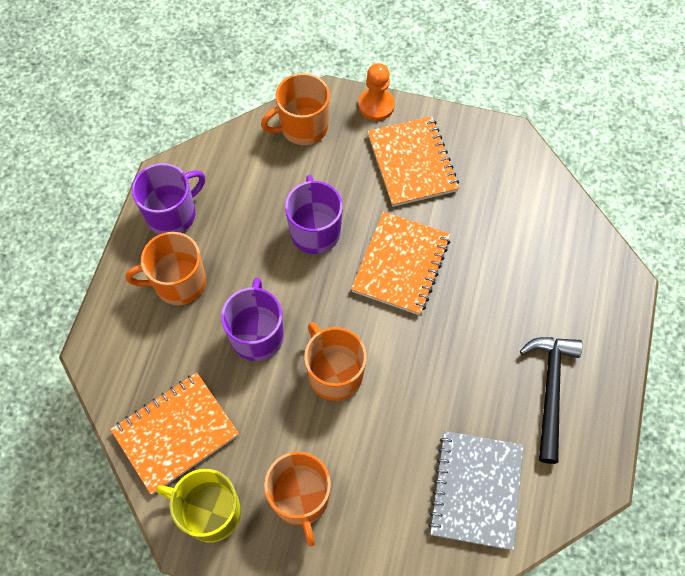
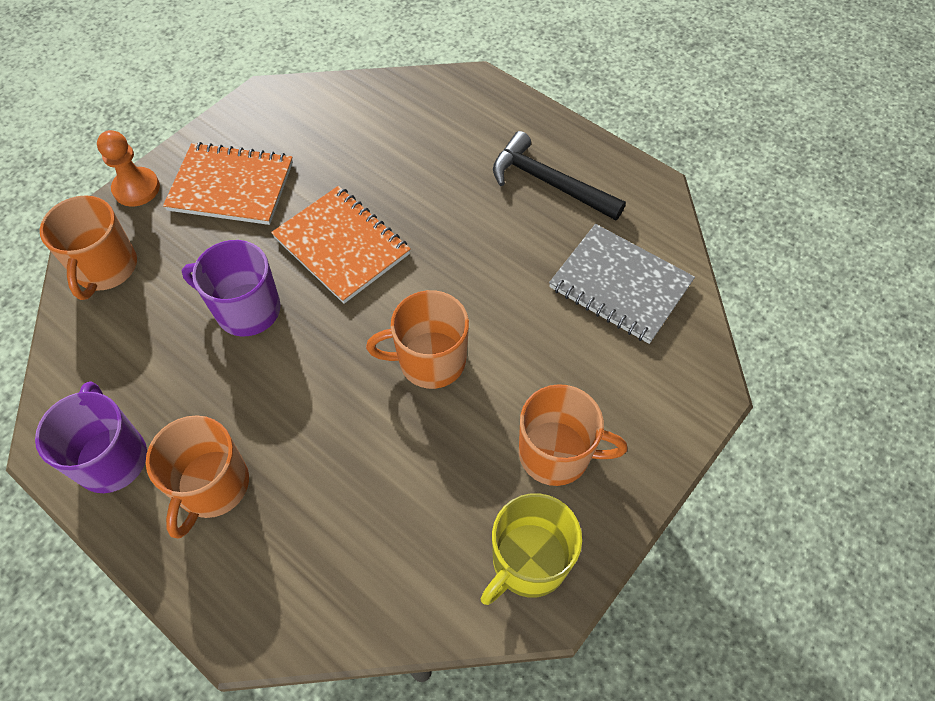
camera: 65 degrees left, 5 degrees down
orange notebook [110,373,239,495] -> none
purple mug [221,278,284,361] -> none

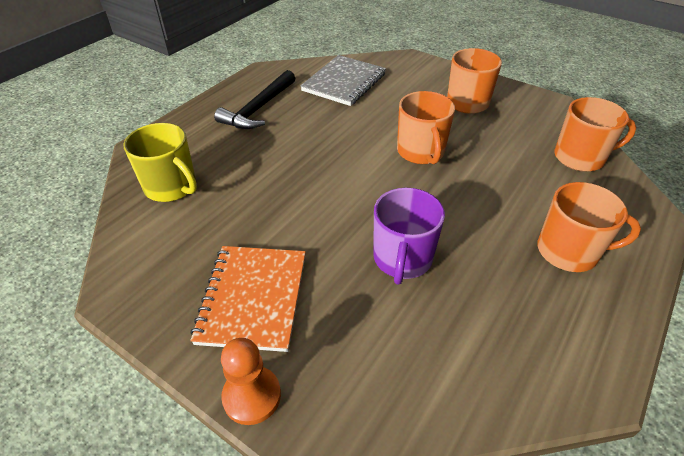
camera: 95 degrees left, 15 degrees down
purple mug [35,381,147,493] -> none
orange mug [40,195,137,300] -> orange mug moved to [554,97,636,172]
orange notebook [271,186,411,304] -> none
yellow mug [480,493,582,605] -> yellow mug moved to [124,123,197,202]

